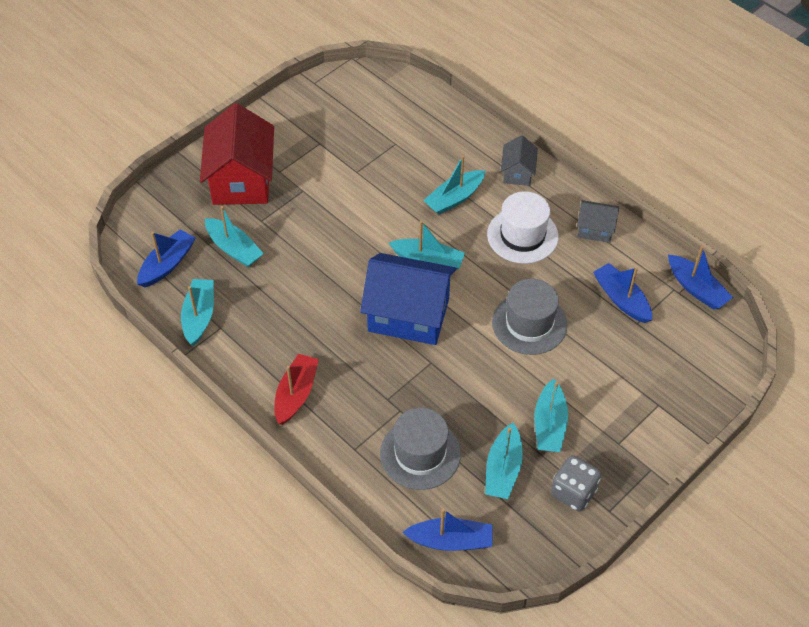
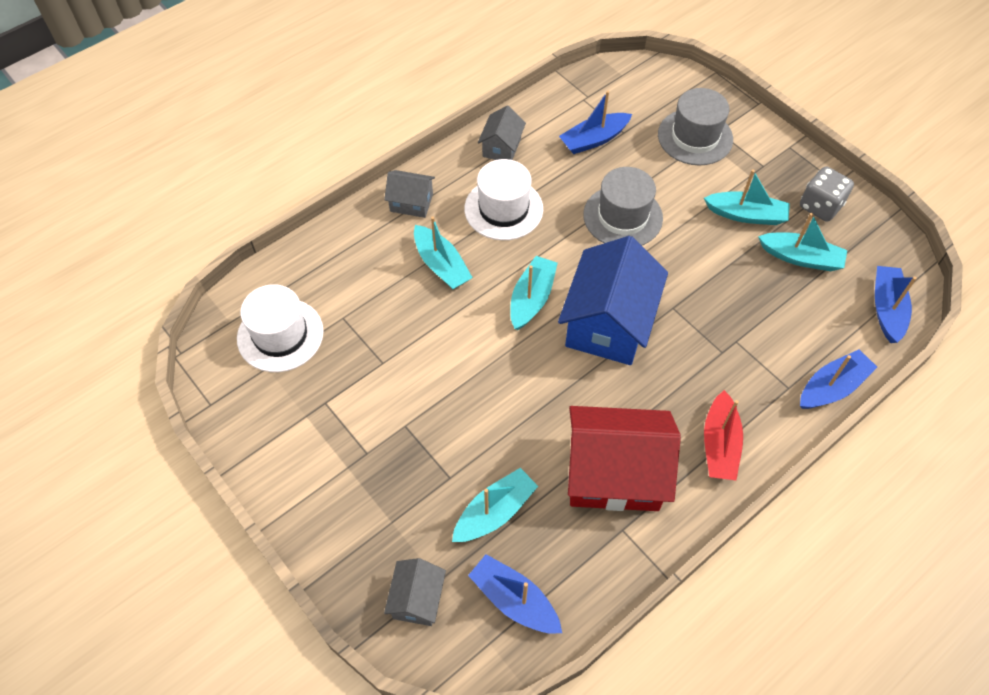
camera: 85 degrees left, 5 degrees up
turquoise boat [181,279,214,346] -> none
red house [200,103,274,205] -> red house moved to [568,406,681,511]
red boat [275,354,319,425] -> red boat turned 105 degrees counterclockwise [704,390,743,481]
grey hat [380,408,461,490] -> grey hat moved to [658,88,733,165]
blue boat [668,246,733,309] -> blue boat moved to [800,349,877,409]
none -> white hat [237,284,324,372]
none -> grey house [384,558,446,626]

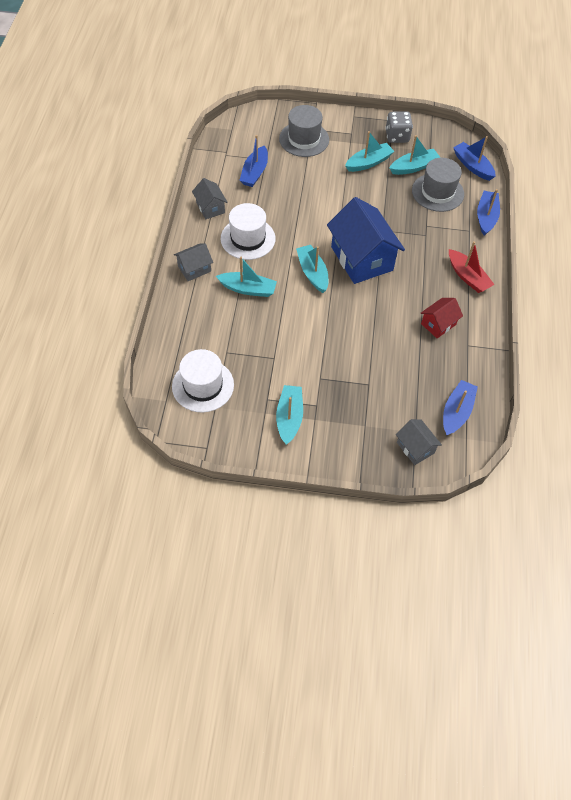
camera: 45 degrees left, 0 degrees up
turquoise boat [452,468,538,542] -> turquoise boat moved to [276,385,303,445]
blue boat [468,554,562,634] -> blue boat turned 120 degrees clockwise [443,380,478,435]
red house [568,406,681,511] -> red house [421,298,463,338], size x0.50
grey hat [583,167,663,245] -> grey hat moved to [412,158,464,212]

